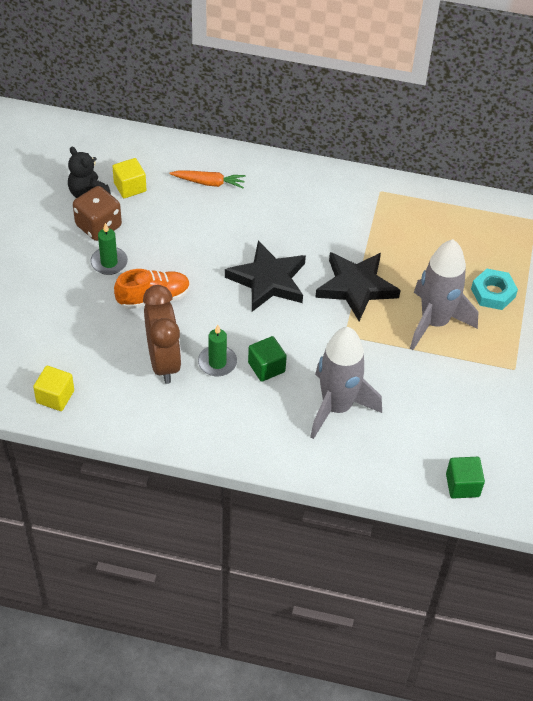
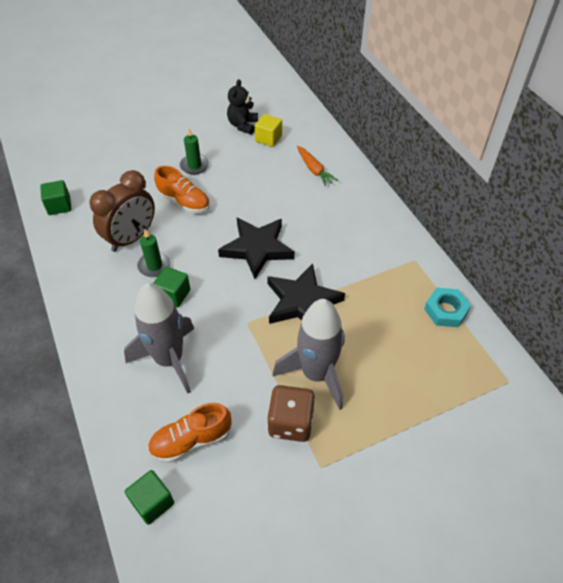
camera: 55 degrees right, 0 degrees up
yellow cube [33,366,74,411] -> green cube [40,180,71,215]
brown dice [73,186,122,241] -> brown dice moved to [268,385,315,442]
turquoise nut [471,269,518,310] -> turquoise nut moved to [424,288,471,327]
none -> orange shoe [148,403,231,463]

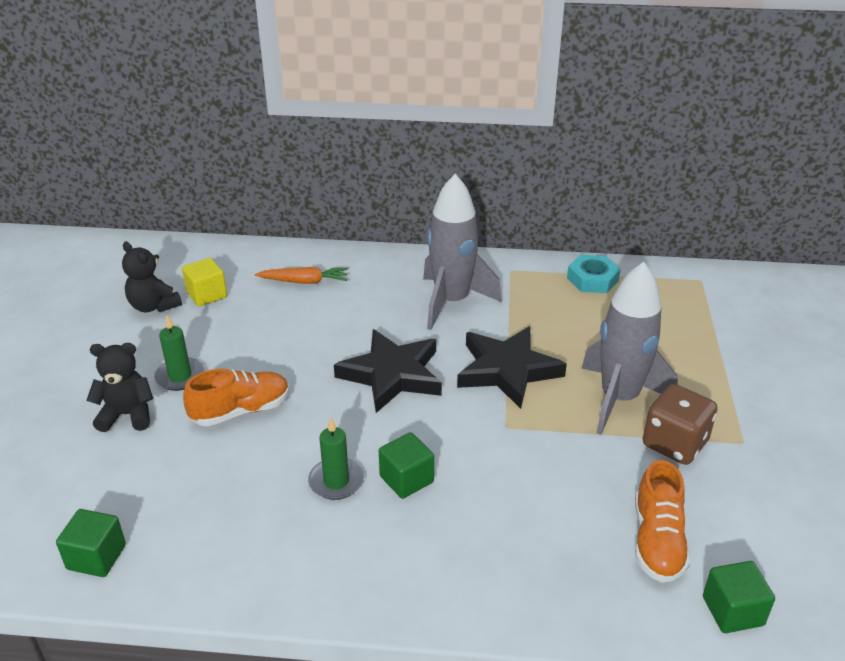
camera: 60 degrees left, 15 degrees down
brown clock [89,170,155,252] -> none
grey rocket [124,283,194,394] -> grey rocket moved to [423,174,502,330]
none -> black teddy bear [86,343,153,432]

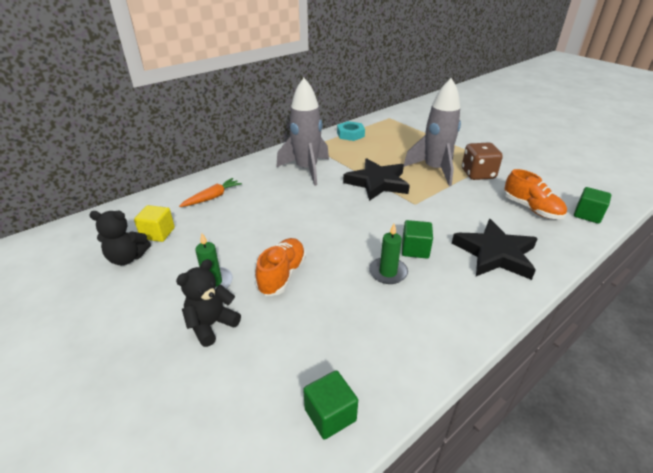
camera: 45 degrees left, 0 degrees up
black star [334,329,442,413] -> black star moved to [452,219,538,280]

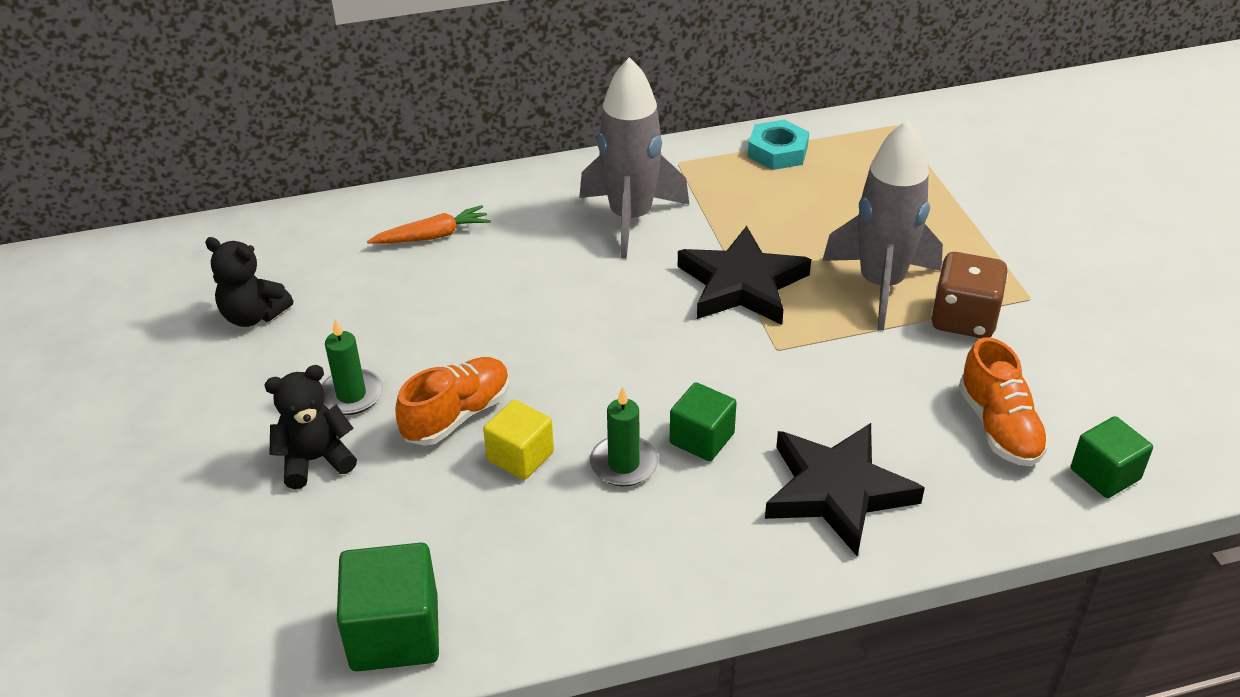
camera: 25 degrees right, 5 degrees up
yellow cube [134,205,175,242] -> yellow cube moved to [483,400,554,480]
green cube [303,370,358,440] -> green cube [337,543,439,671], size x1.55

